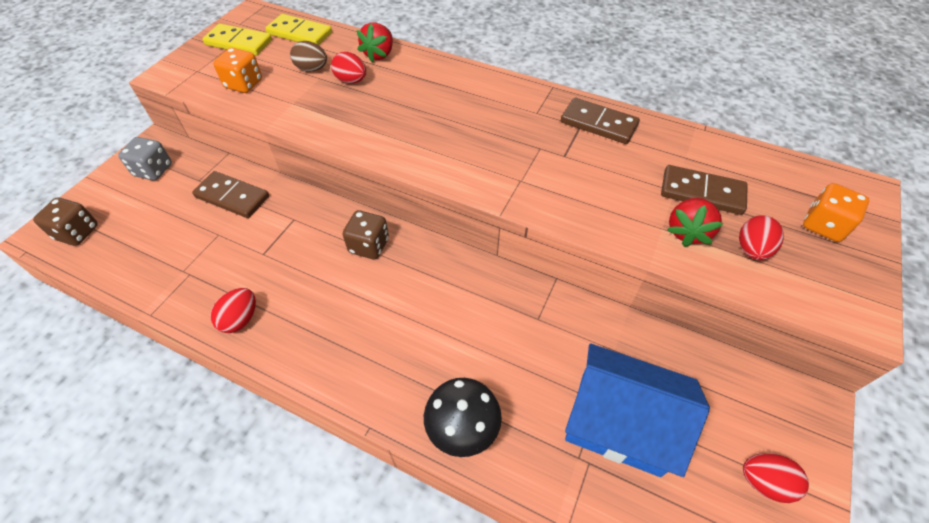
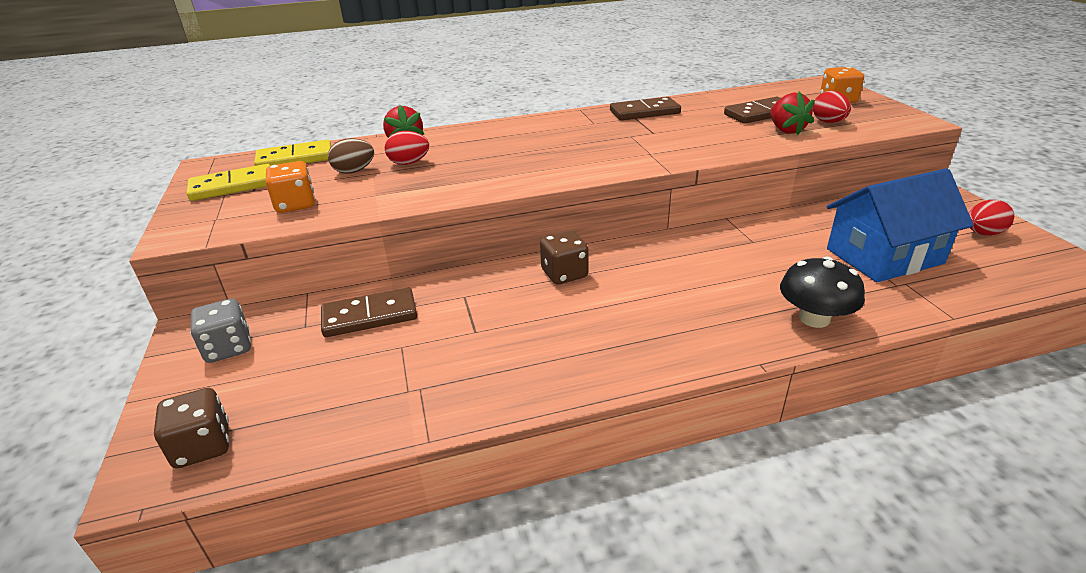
camera: 40 degrees left, 20 degrees down
red egg [210,288,256,333] -> none

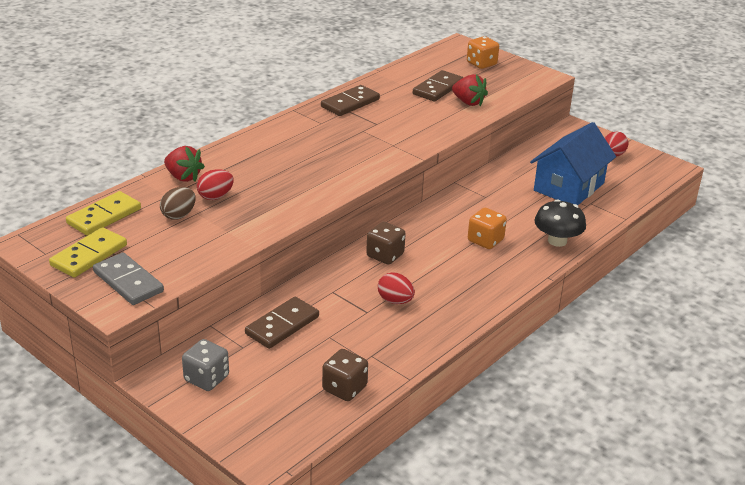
camera: 35 degrees left, 0 degrees up
brown dice [154,388,229,469] -> brown dice moved to [322,349,368,401]
orange dice [266,161,315,213] -> orange dice moved to [468,208,507,249]
red egg [813,91,851,123] -> red egg moved to [378,272,415,304]
none -> grey domino [93,252,164,305]

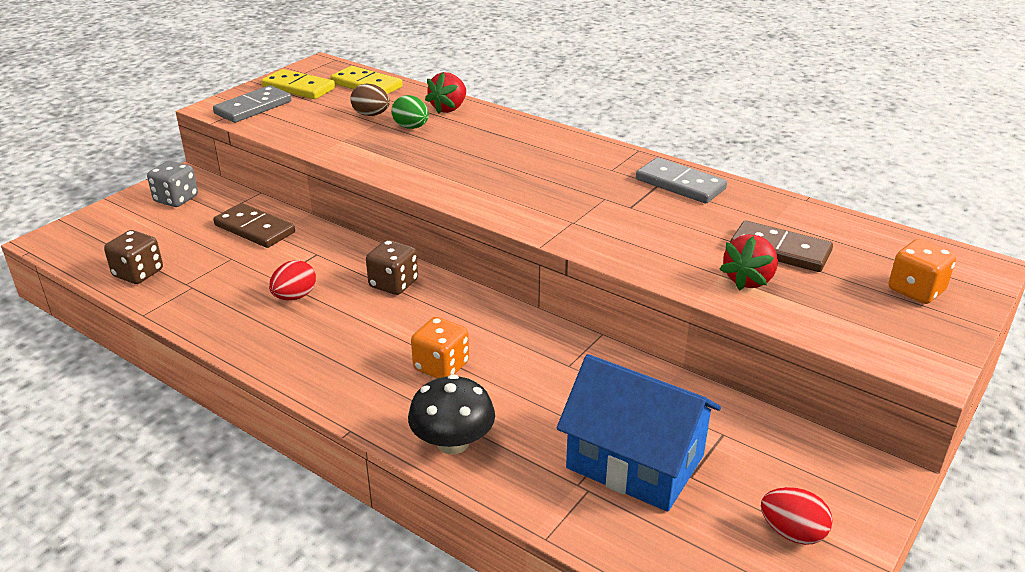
camera: 85 degrees right, 0 degrees up
red egg [197,169,234,200] -> green egg [391,95,429,129]
brown domino [321,85,380,116] -> grey domino [636,158,727,203]

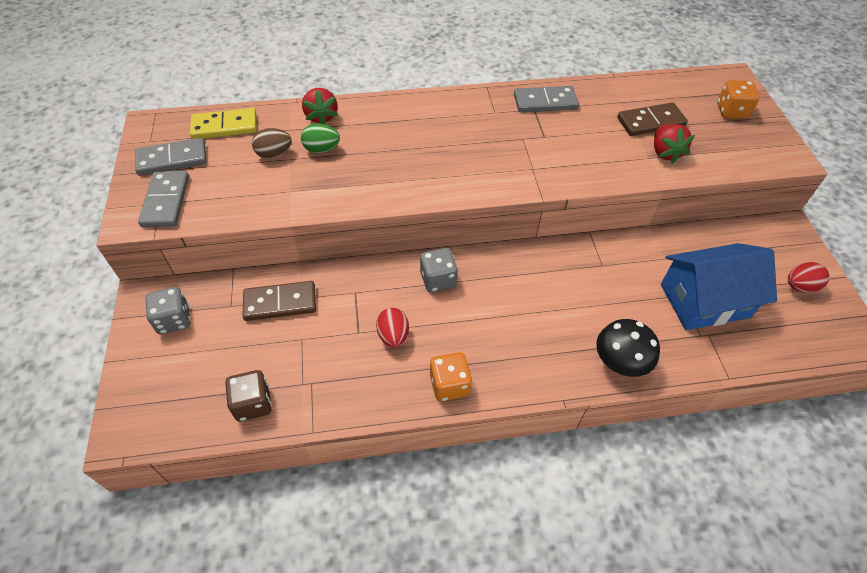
camera: 45 degrees left, 20 degrees up
yellow domino [261,69,335,99] -> grey domino [135,138,207,175]
brown dice [366,240,418,295] -> grey dice [420,248,458,292]
orange dice [411,317,469,378] -> orange dice moved to [430,352,472,401]

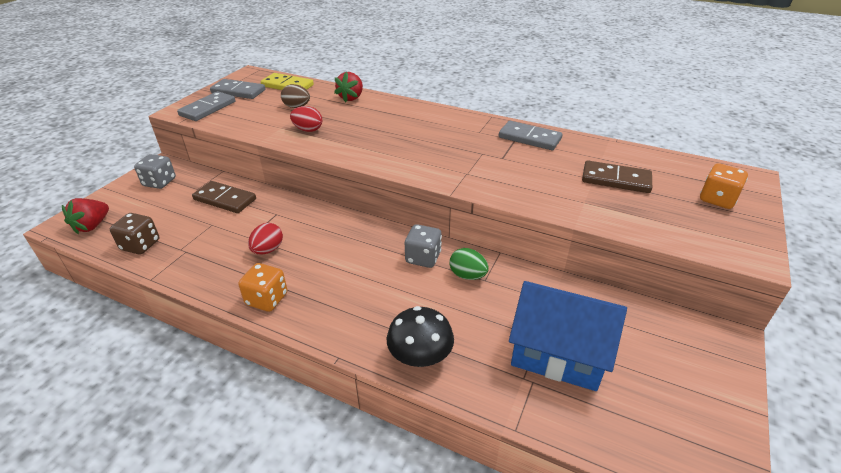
camera: 35 degrees right, 15 degrees down
green egg [301,123,340,153] -> green egg moved to [449,248,489,280]
grey dice [420,248,458,292] -> grey dice moved to [405,224,442,268]
red strawberry [654,124,695,163] -> red strawberry moved to [62,198,109,234]
red egg [788,262,829,293] -> red egg moved to [290,106,322,132]

